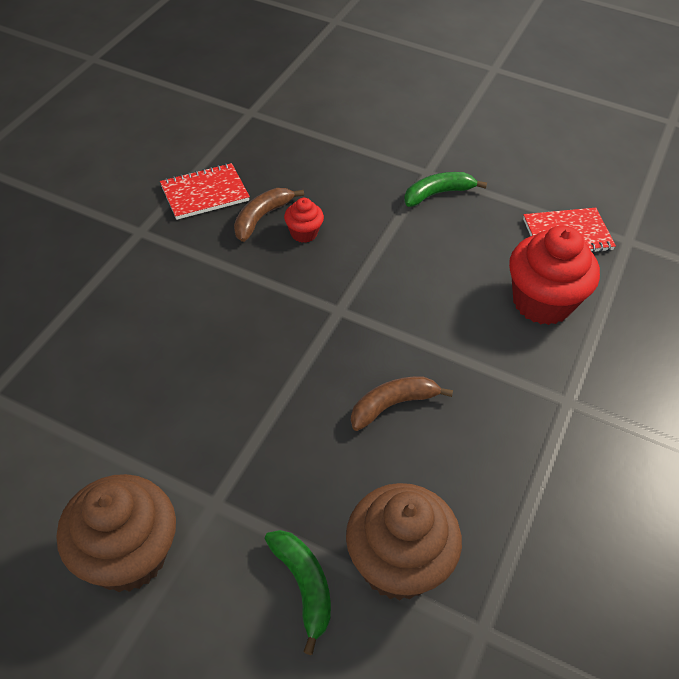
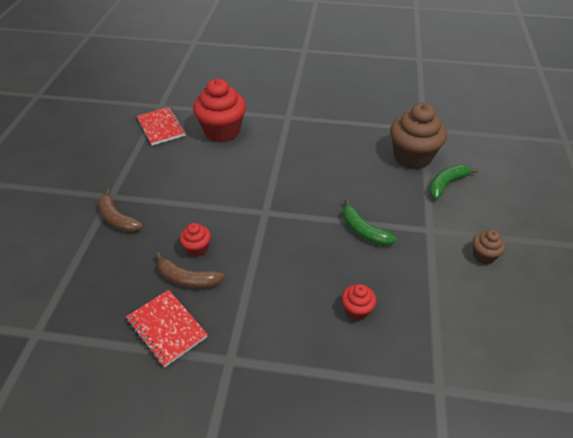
camera: 105 degrees left, 5 degrees down
brown cupcake [56,474,176,592] -> brown cupcake [473,230,506,264], size x0.48
brown banana [351,376,453,431] -> brown banana moved to [98,188,143,232]
green banana [404,172,487,207] -> green banana moved to [343,199,397,246]
none -> red cupcake [342,284,377,320]

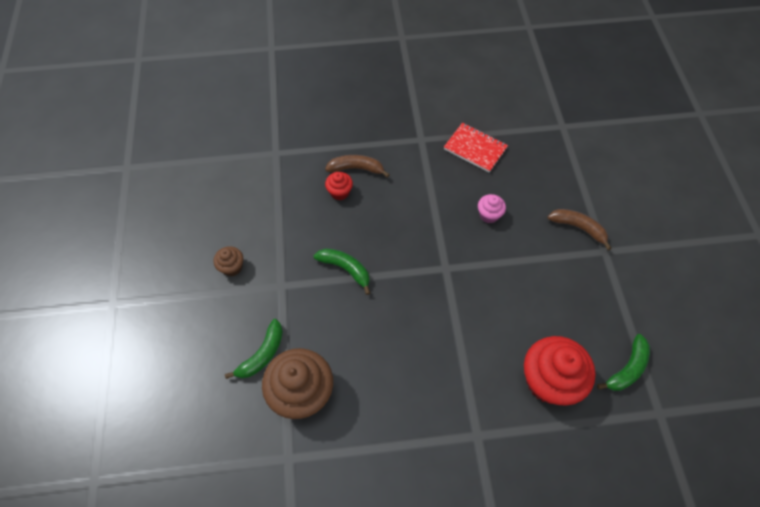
camera: 165 degrees right, 15 degrees up
red notebook [137,107,186,145] -> green banana [597,334,650,391]
brown banana [155,252,224,289] -> brown banana moved to [325,155,390,178]
red cupcake [179,223,211,257] -> pink cupcake [478,194,506,223]

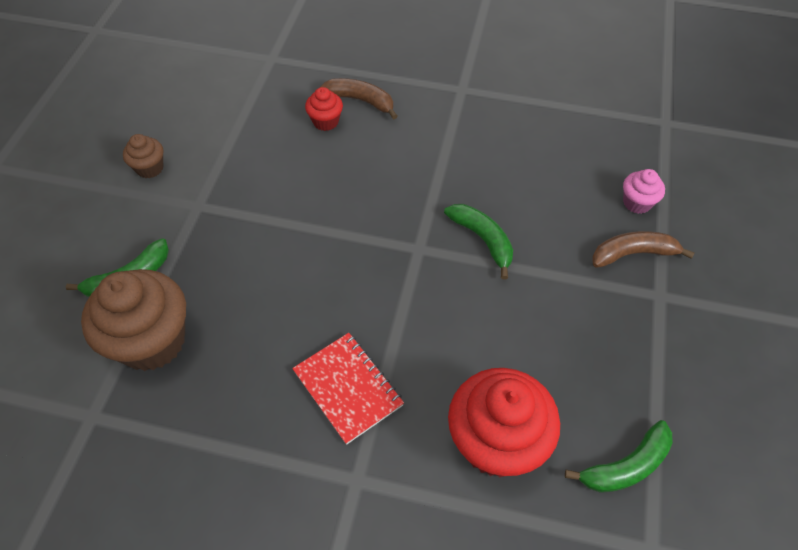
camera: 20 degrees right, 5 degrees down
green banana [314,248,370,295] -> green banana moved to [444,204,513,279]
red notebook [444,123,508,172] -> red notebook moved to [292,333,404,445]
pink cupcake [478,194,506,223] -> pink cupcake moved to [623,169,665,214]
brown banana [548,209,612,250] -> brown banana turned 60 degrees counterclockwise [592,231,695,268]

